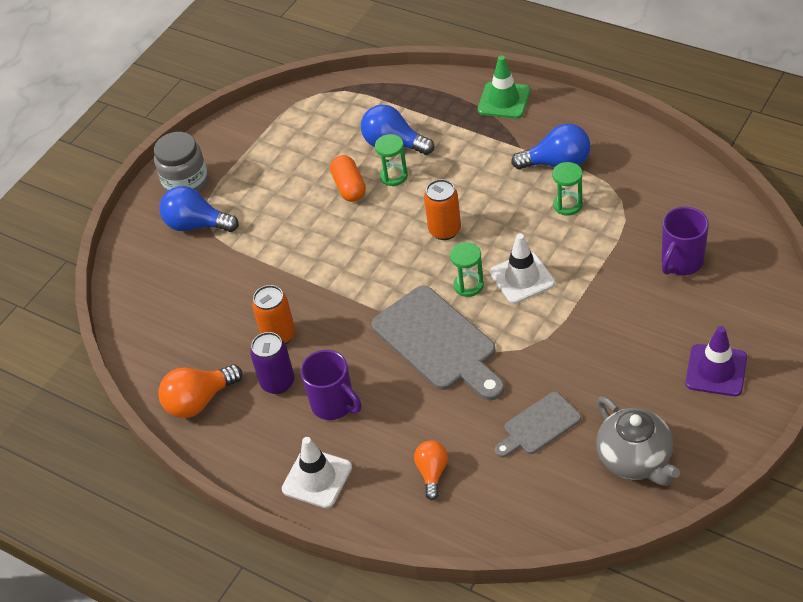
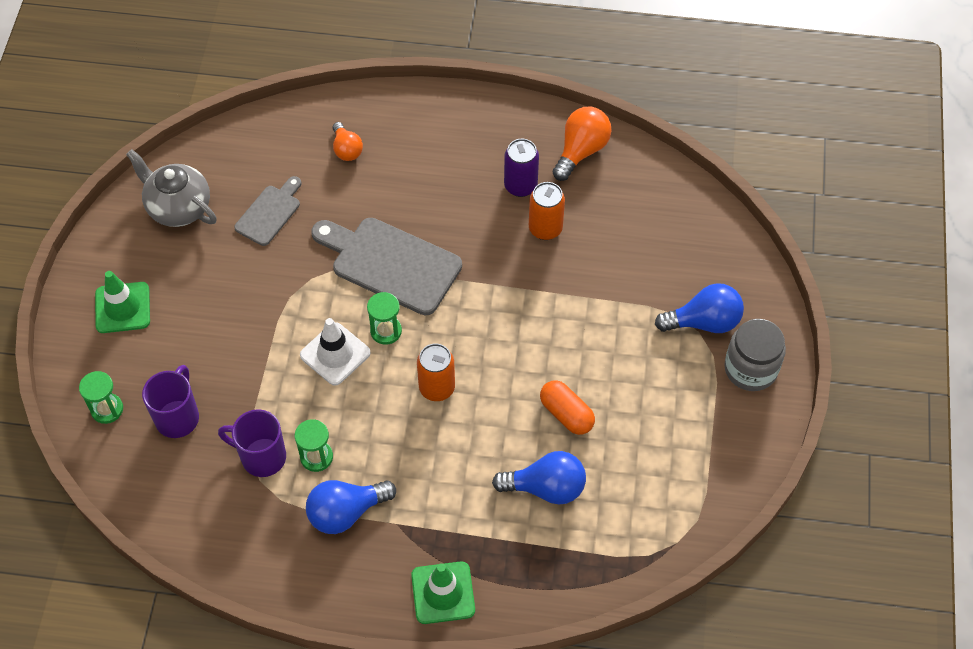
camera: 150 degrees right, 10 degrees up
white traffic cone [282,437,352,508] -> none
purple mug [300,350,362,420] -> purple mug moved to [218,409,286,477]
green hourglass [375,134,408,186] -> green hourglass moved to [79,371,123,424]
purple traffic cone [685,326,747,396] -> green traffic cone [95,271,150,333]

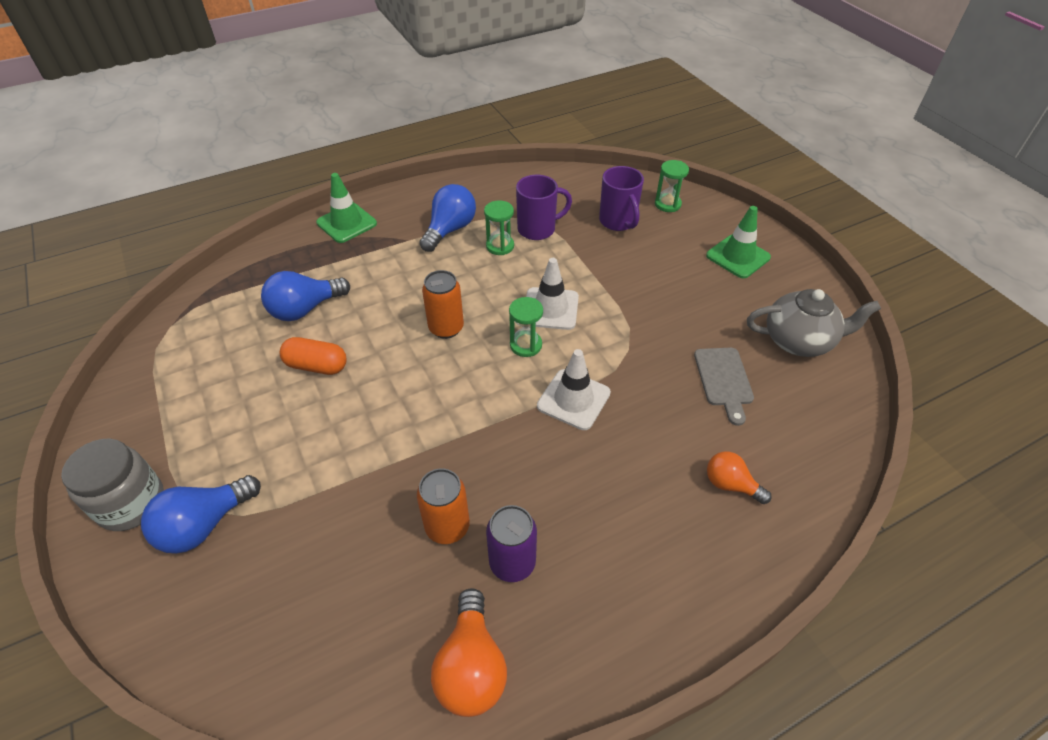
camera: 145 degrees right, 10 degrees down
grey cutting board [311,218,462,315] -> white traffic cone [537,349,611,430]

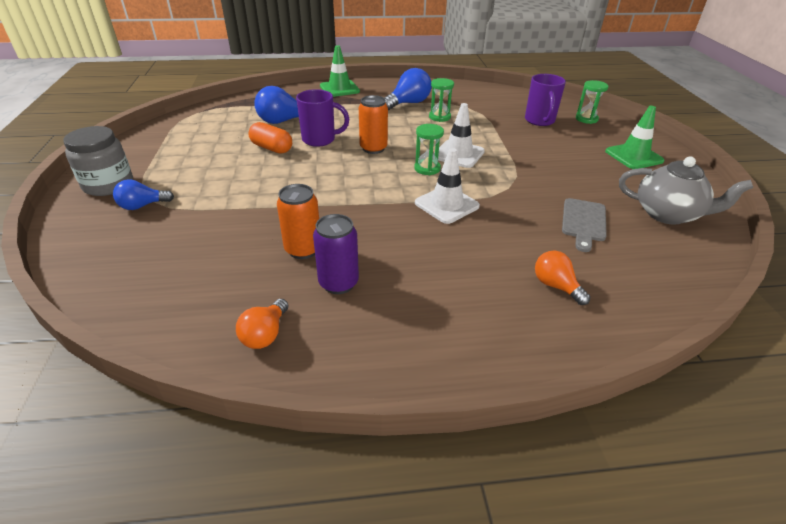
camera: 20 degrees right, 10 degrees down
blue light bulb [141,475,261,554] -> blue light bulb [113,179,174,210], size x0.64
orange light bulb [431,588,507,717] -> orange light bulb [236,299,289,349], size x0.64
purple mug [516,175,572,240] -> purple mug moved to [296,89,349,147]

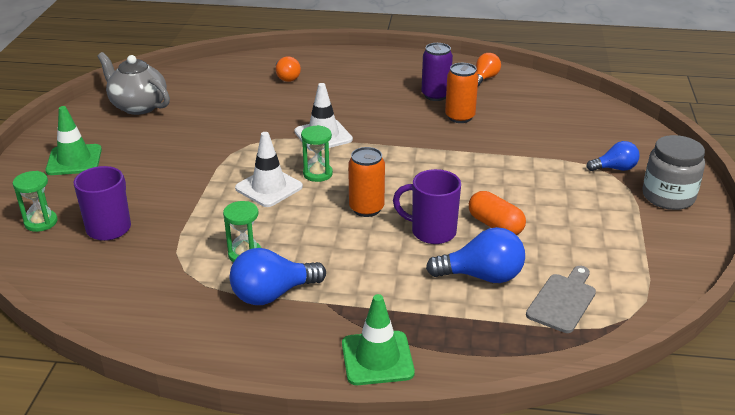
camera: 165 degrees left, 5 degrees down
grey cutting board [562,198,607,252] -> grey cutting board moved to [526,266,596,333]

